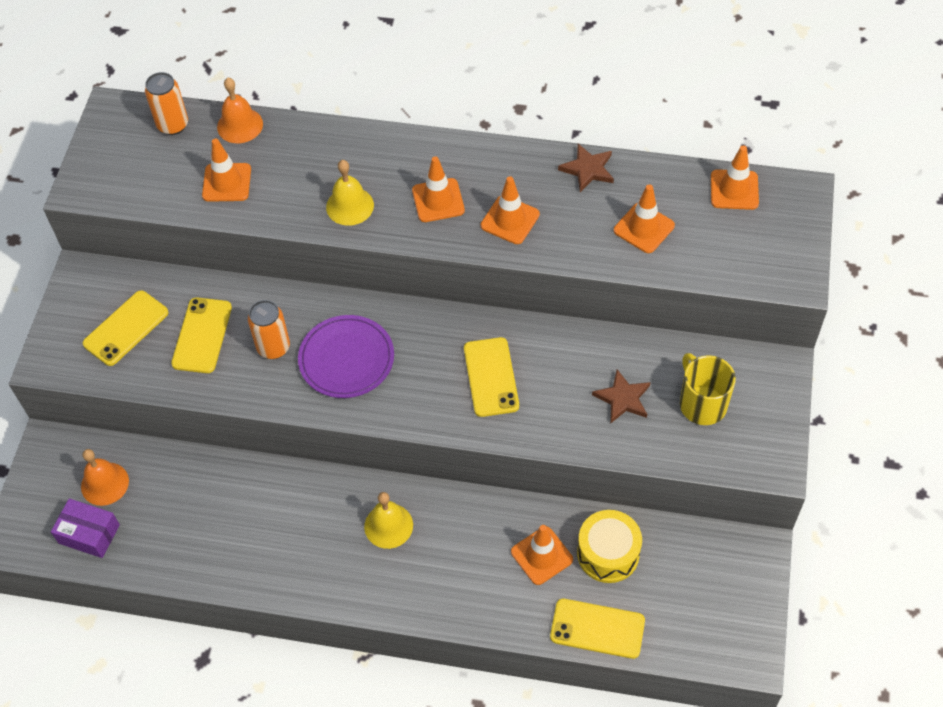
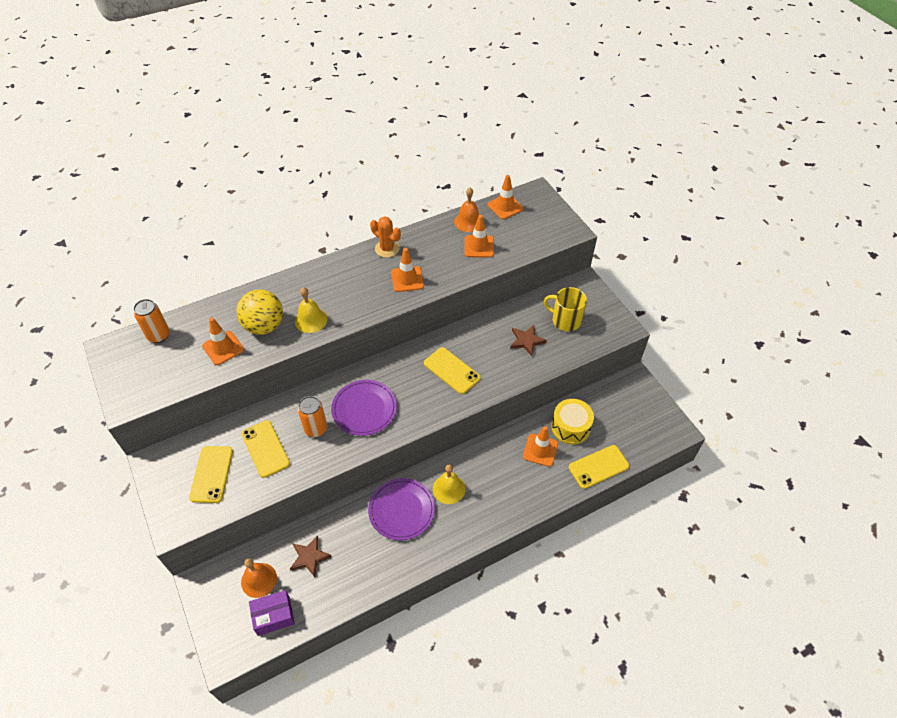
camera: 40 degrees left, 5 degrees down
orange bell [217,78,263,143] -> orange bell moved to [454,187,479,232]
orange traffic cone [412,157,465,222] -> none
brown star [558,144,614,192] -> brown star moved to [290,535,332,577]
none -> yellow ball [237,289,283,335]
none -> purple plate [368,478,435,541]
none -> orange cactus [370,217,401,258]

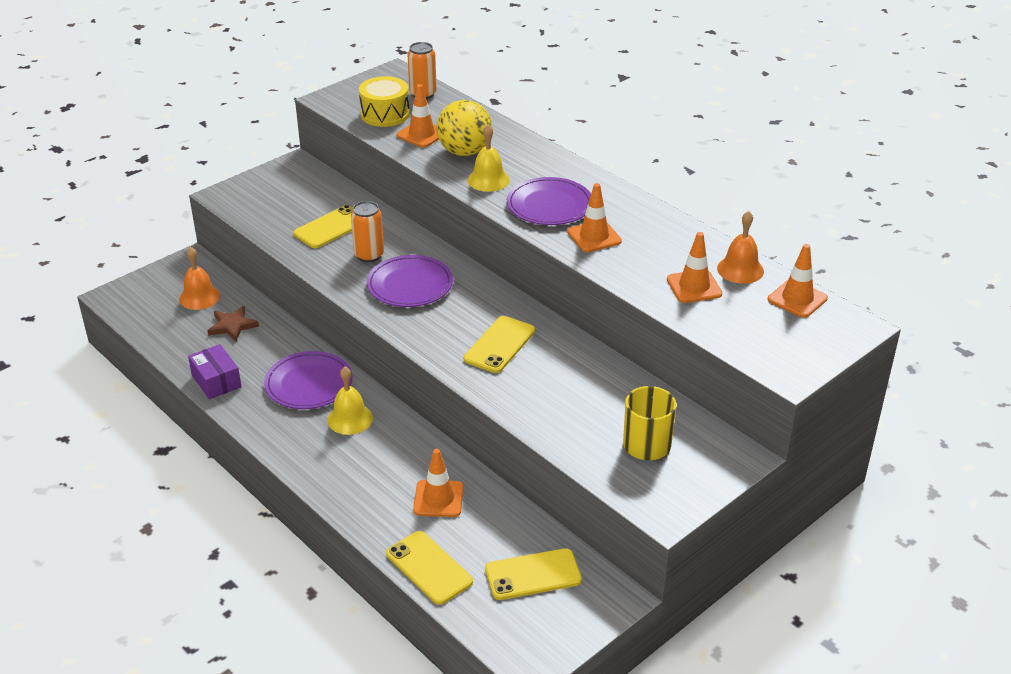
camera: 75 degrees right, 15 degrees down
yellow phone [189,446,233,503] -> yellow phone moved to [485,548,582,600]
purple box [249,590,295,636] -> purple box moved to [188,344,241,400]
orange cactus [370,217,401,258] -> none
brown star [510,325,547,356] -> none
yellow drum [551,399,594,445] -> yellow drum moved to [359,76,410,127]
none -> purple plate [507,177,591,225]

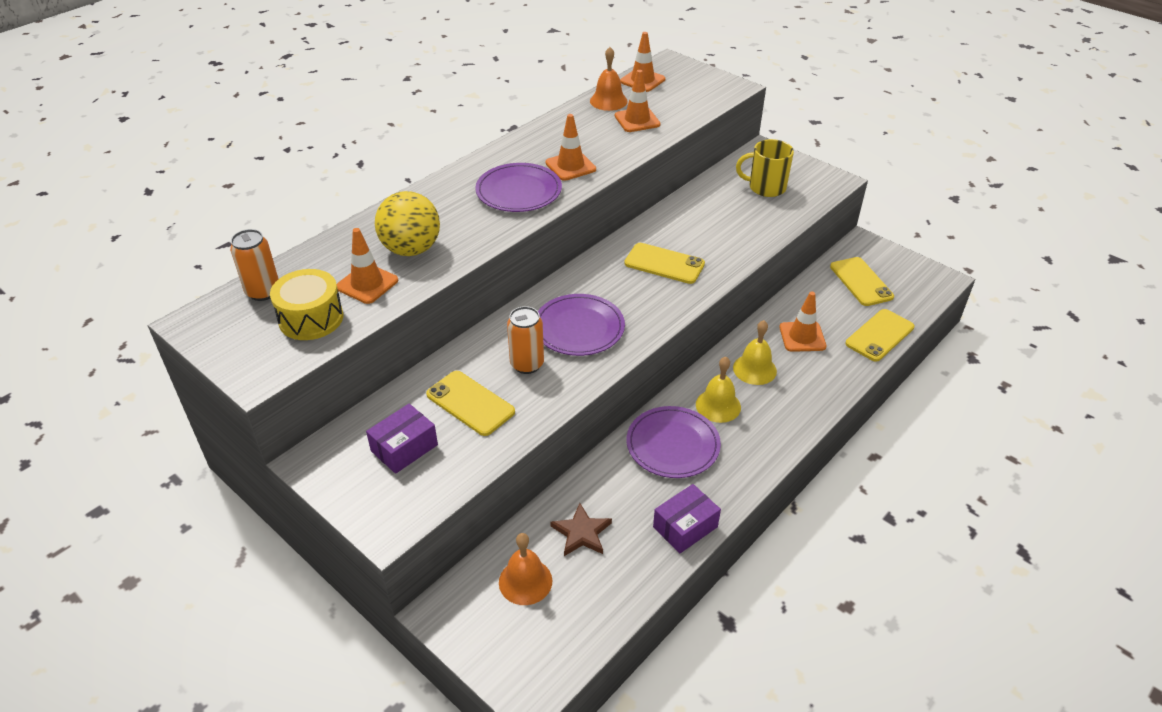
camera: 95 degrees left, 5 degrees up
yellow bell [468,124,510,192] -> yellow bell moved to [733,320,777,385]
none -> purple box [366,404,438,474]

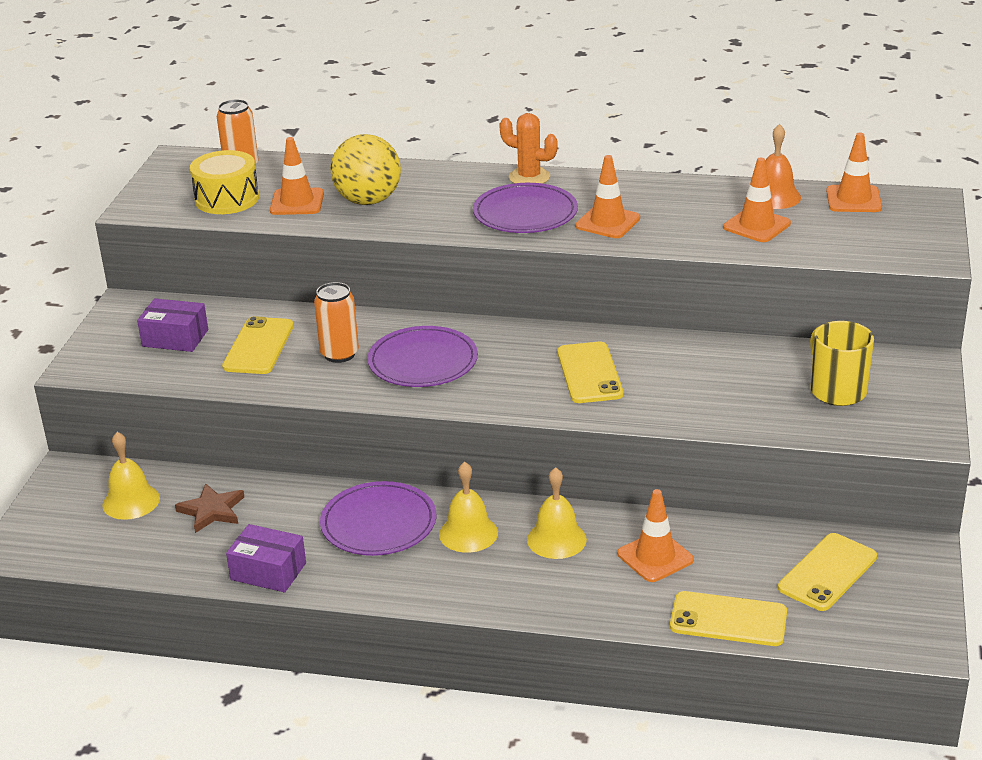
camera: 60 degrees right, 10 degrees down
orange bell [499,533,552,605] -> yellow bell [102,432,160,520]
none -> orange cactus [499,113,558,184]

